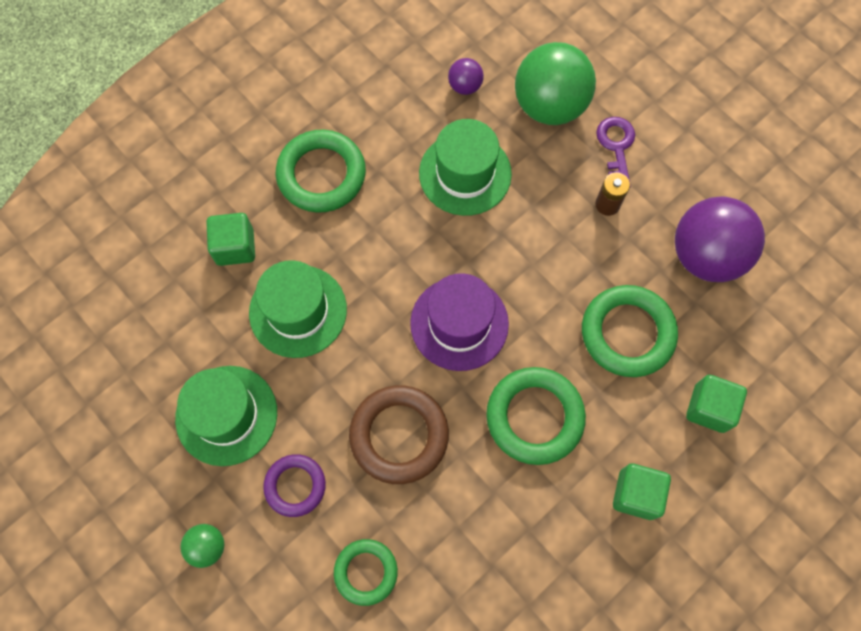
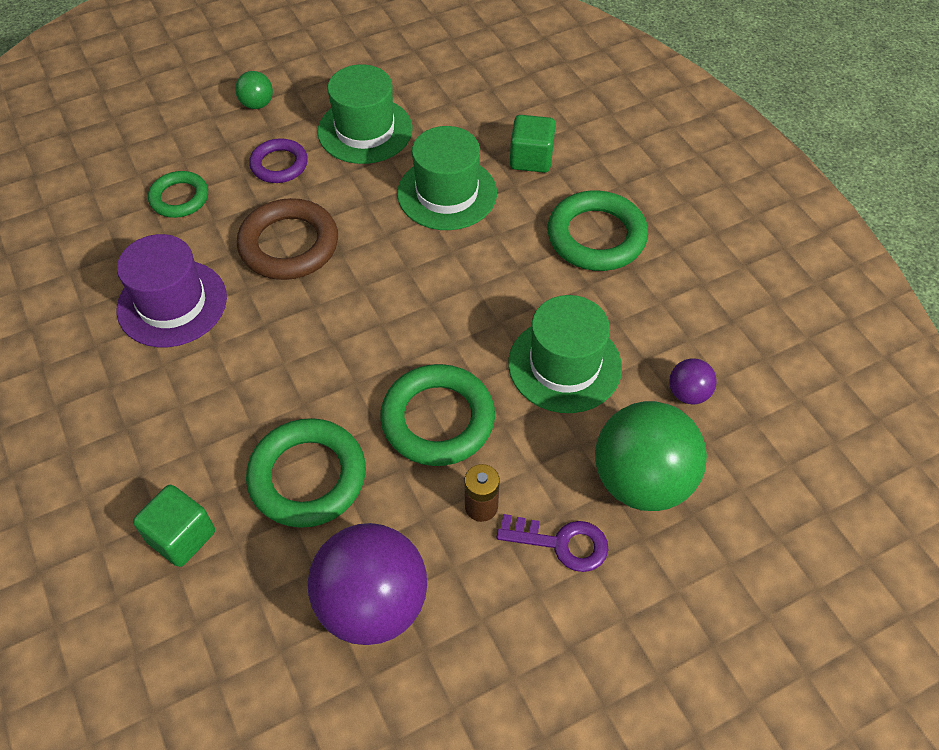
camera: 105 degrees right, 15 degrees down
purple hat [410,273,509,371] -> purple hat moved to [117,234,227,347]
green ring [486,367,586,465] -> green ring moved to [380,364,495,466]
green cube [613,463,671,520] -> none

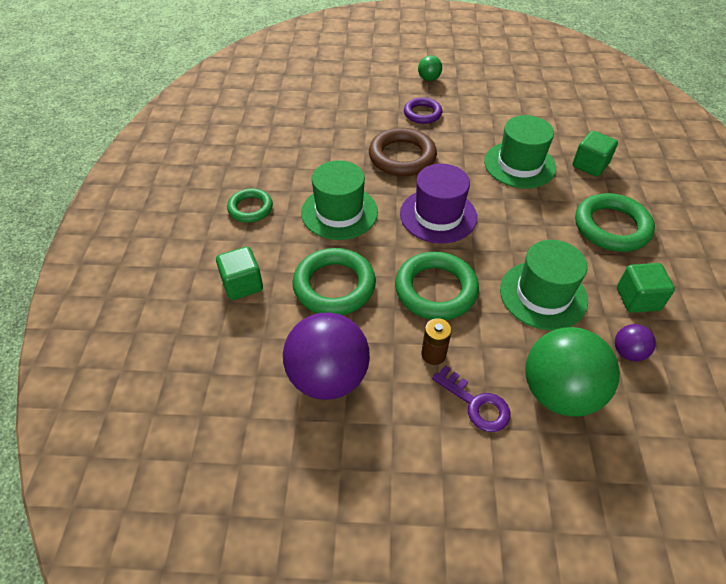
camera: 30 degrees right, 5 degrees down
purple hat [117,234,227,347] -> purple hat moved to [400,164,477,244]
green ring [148,171,208,218] -> green ring moved to [227,188,273,222]
green hat [317,65,412,164] -> green hat moved to [301,160,378,240]
none -> green cube [617,263,675,313]

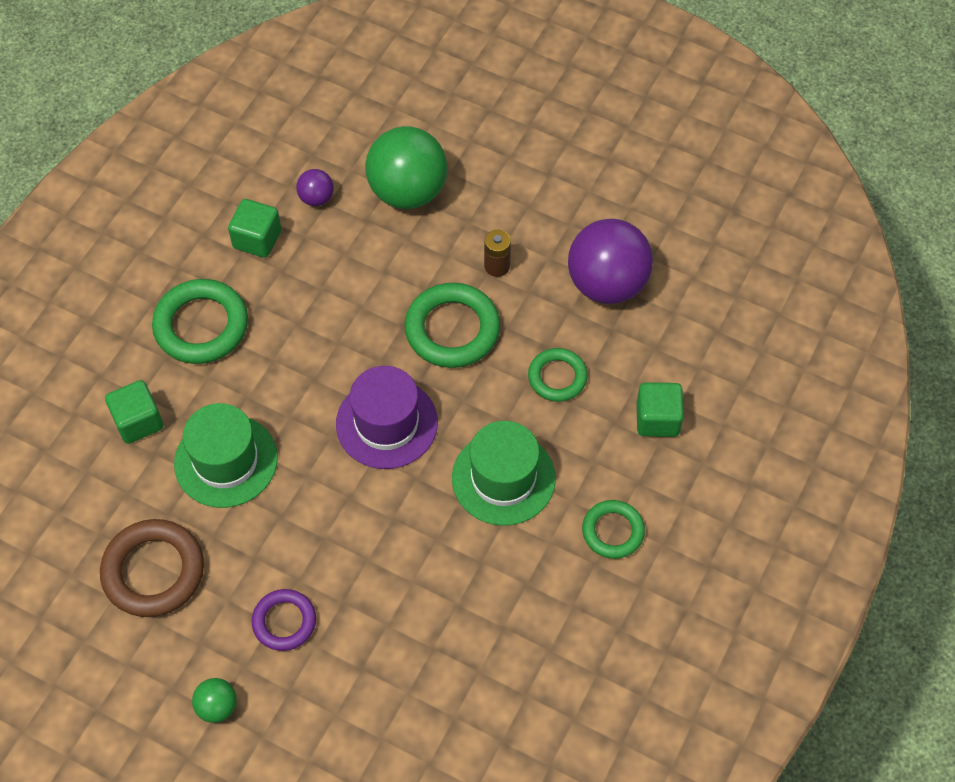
camera: 155 degrees left, 10 degrees up
green ring [292,248,376,315] -> green ring [528,348,588,402], size x0.61
brown ring [369,128,437,176] -> brown ring moved to [100,519,204,617]
purple key [432,365,511,432] -> none
green hat [500,240,588,330] -> none

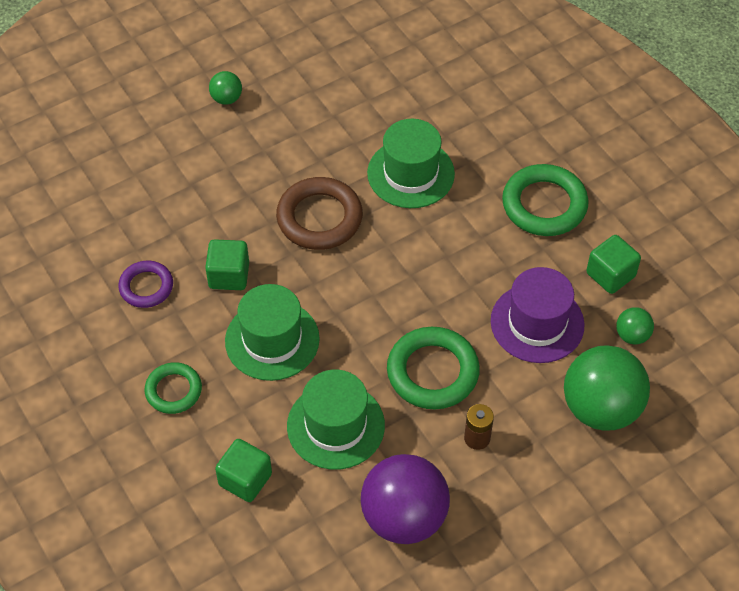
camera: 120 degrees right, 5 degrees down
brown ring [100,519,204,617] -> brown ring moved to [276,177,363,250]
green cube [105,380,163,444] -> green cube moved to [205,239,249,290]
purple ring [252,589,316,651] -> purple ring moved to [118,261,173,308]
purple ball [296,169,334,206] -> green ball [616,307,654,344]
purple hat [336,366,438,469] -> purple hat moved to [491,267,585,363]
green ring [528,348,588,402] -> green hat [287,370,385,470]

